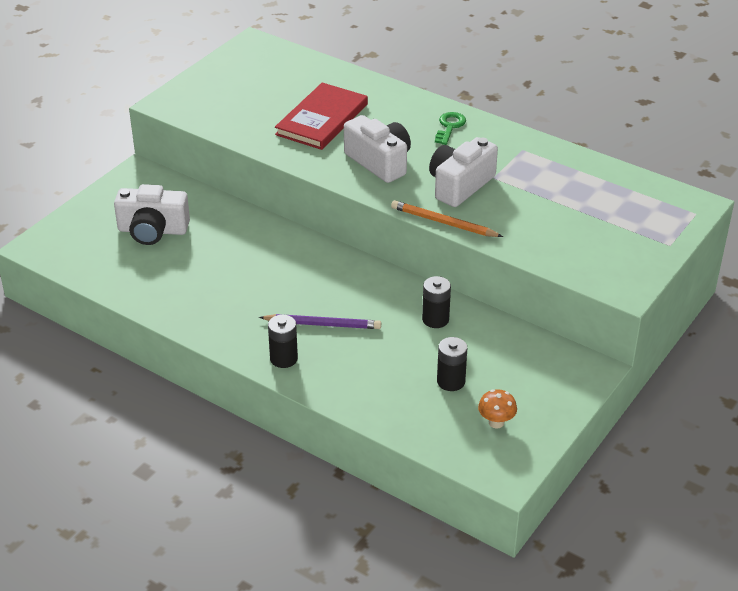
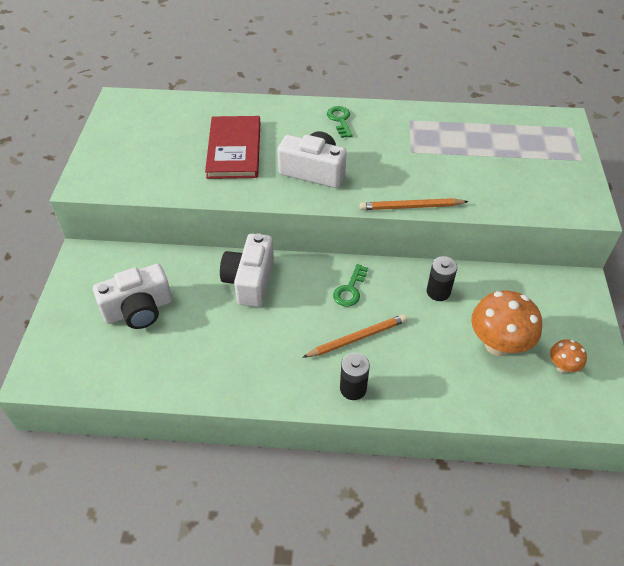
camera: 30 degrees left, 10 degrees up
purple pencil [259,314,381,329] -> orange pencil [302,314,407,358]
white camera [429,137,498,207] -> white camera moved to [220,233,274,307]
black battery [437,337,467,391] -> orange mushroom [471,291,542,356]
none -> green key [333,264,368,307]

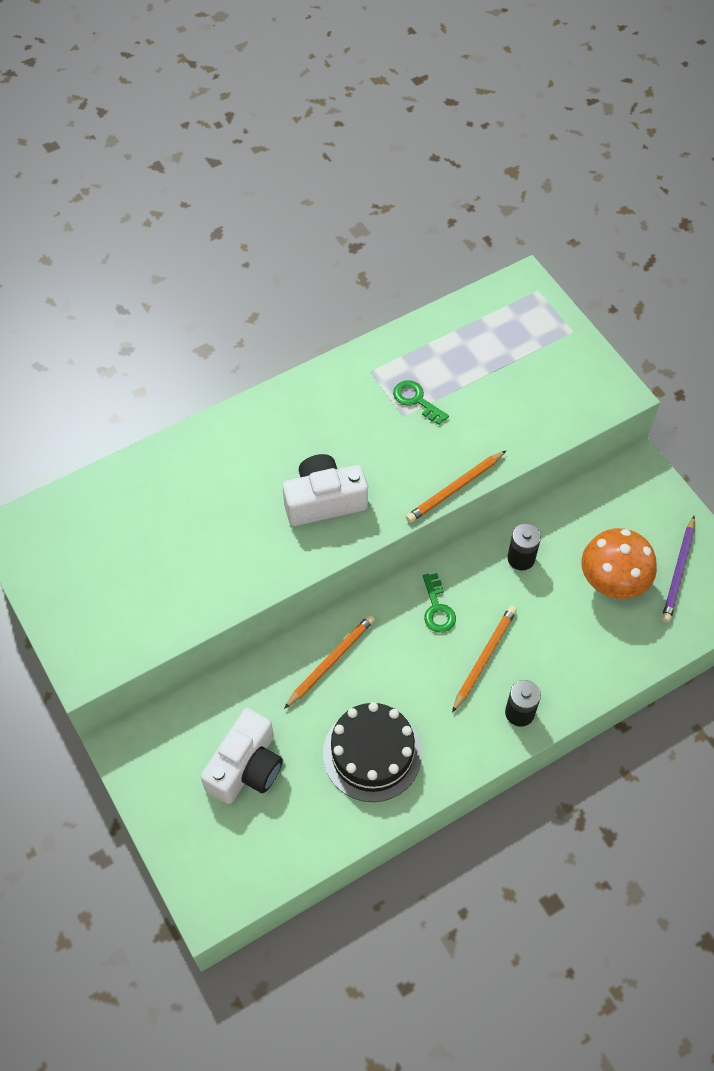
camera: 35 degrees left, 10 degrees up
red book [205,116,260,179] -> none
white camera [220,233,274,307] -> orange pencil [284,614,375,709]
green key [327,106,353,138] -> green key moved to [393,380,449,425]
orange mushroom [550,339,587,373] -> purple pencil [662,516,695,623]
none -> black cake [323,702,422,802]

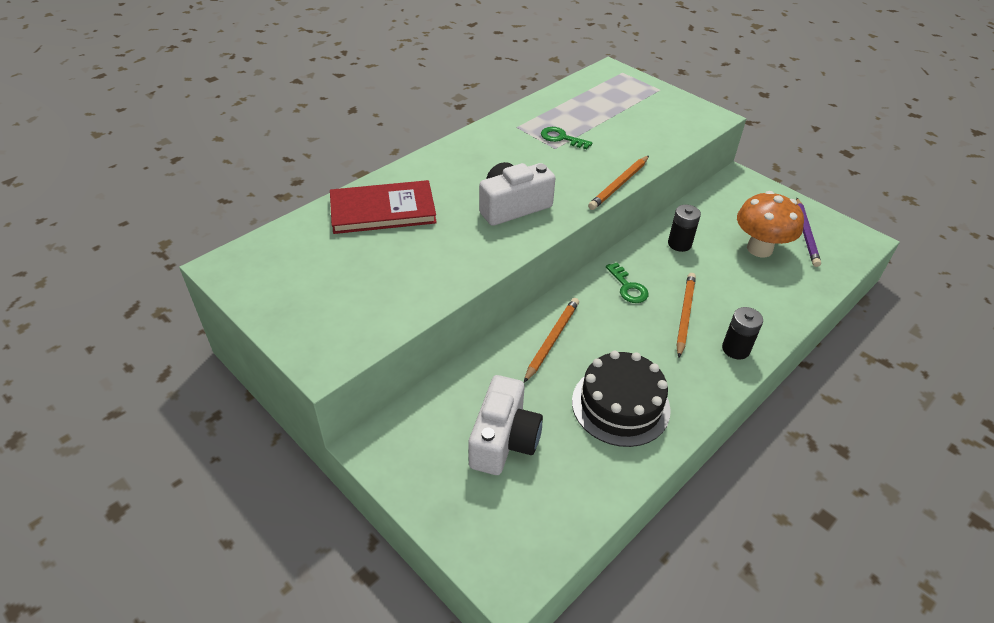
camera: 15 degrees left, 15 degrees down
none -> red book [330,180,437,234]

